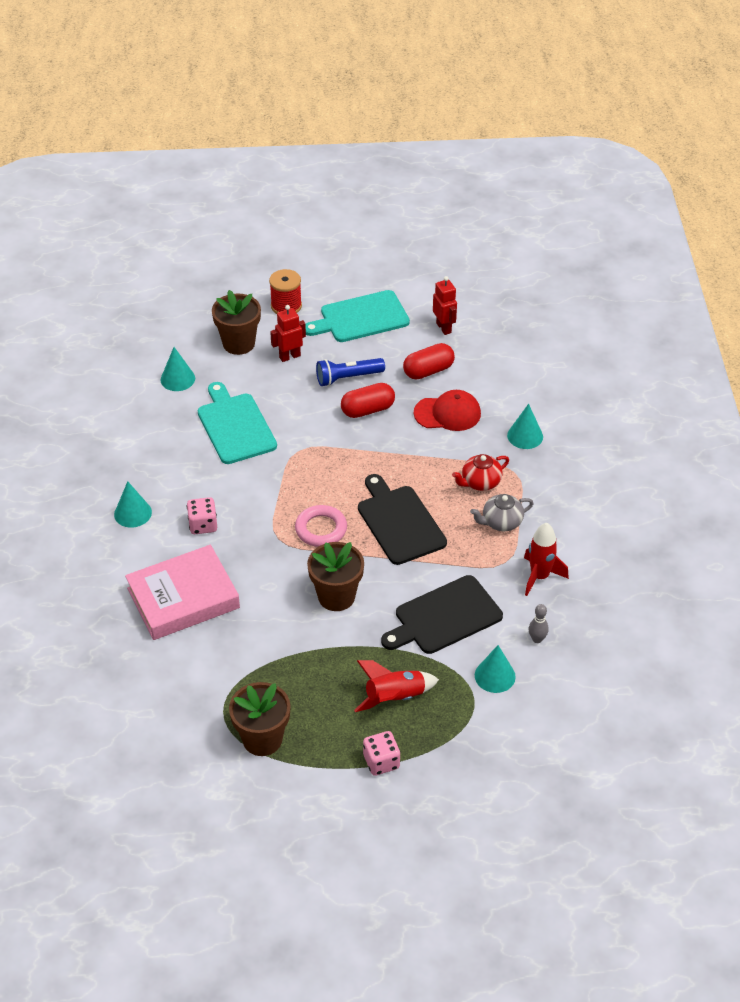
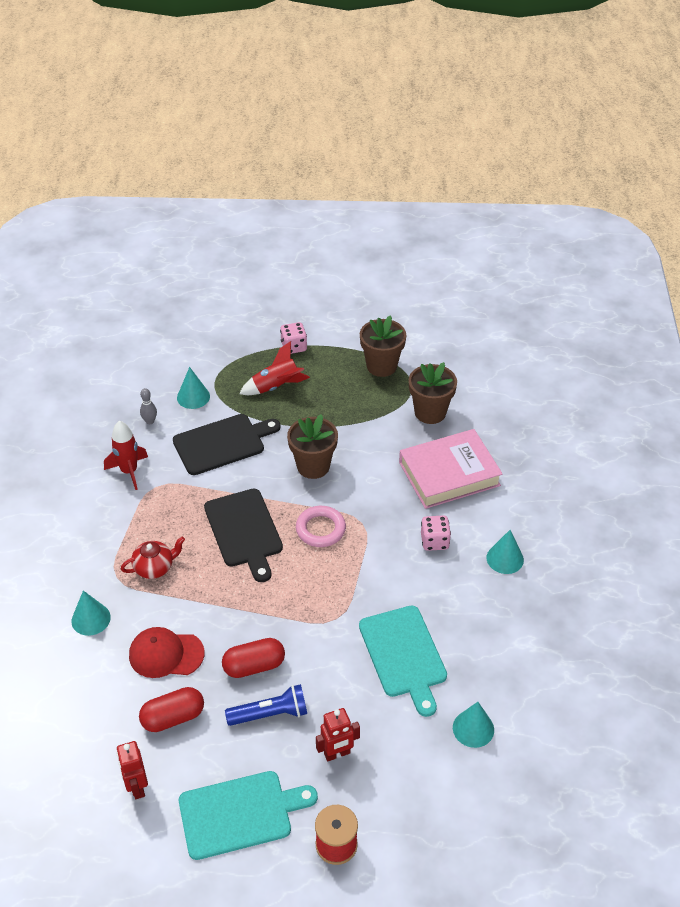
camera: 175 degrees left, 0 degrees up
brown flower pot [212,290,261,355] -> brown flower pot moved to [409,362,457,424]
grey teapot [470,494,534,531] -> none

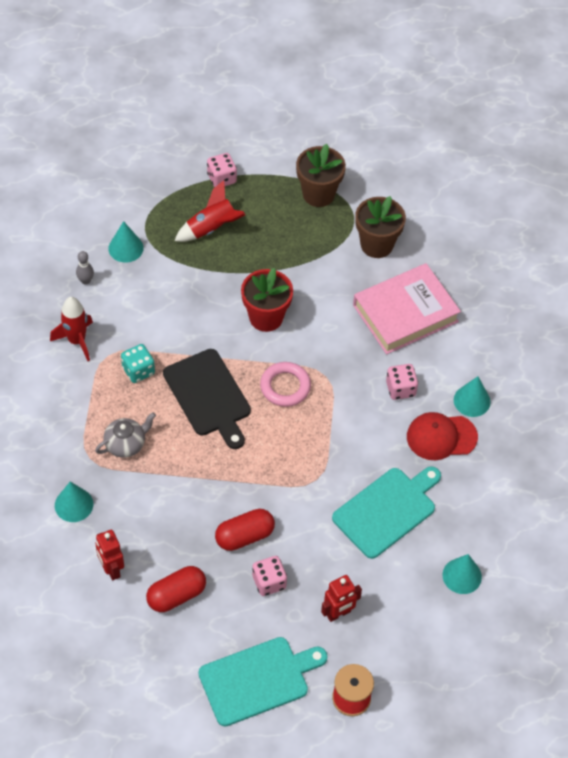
camera: 10 degrees left, 10 degrees up
red robot [117,741,148,799] -> red robot moved to [95,530,124,581]
red teapot [121,537,185,579] -> grey teapot [95,412,156,458]
red cap [129,627,205,678] -> red cap moved to [407,412,478,460]
black cutting board [173,414,281,475] -> none
blue flashlight [225,684,307,726] -> pink dice [252,556,287,596]
brown flower pot [287,414,338,479] -> red flower pot [241,268,293,332]
turquoise cutting board [359,606,447,717] -> turquoise cutting board turned 105 degrees counterclockwise [332,466,441,559]
none -> turquoise dice [121,344,155,383]

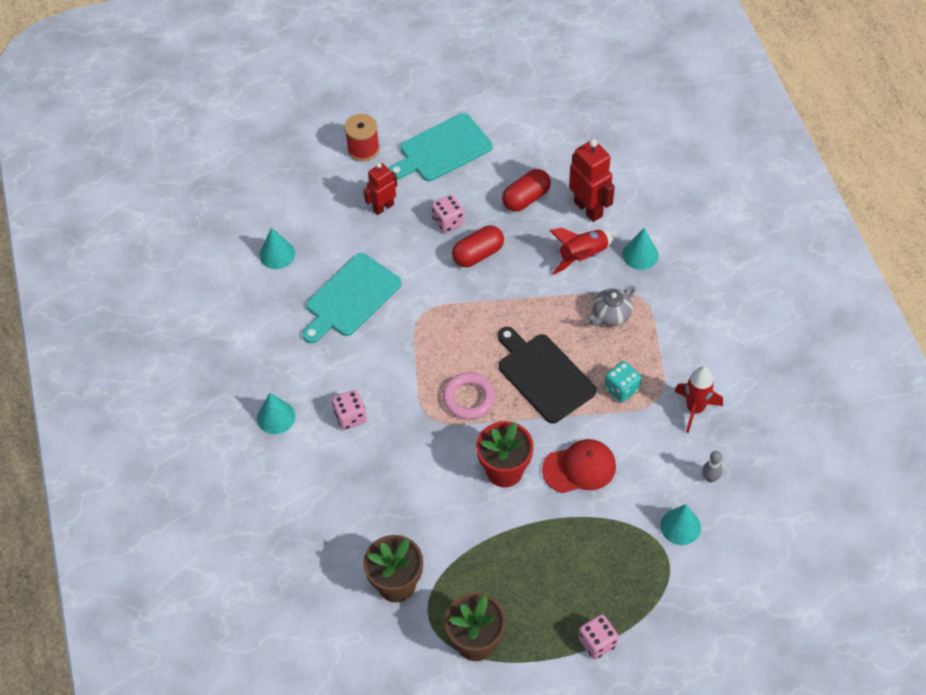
camera: 175 degrees right, 0 degrees up
red robot [95,530,124,581] -> red robot [569,139,615,222], size x1.52
red rocket [174,180,245,242] -> red rocket moved to [549,228,616,275]
pink book [353,263,461,354] -> none
red cap [407,412,478,460] -> red cap moved to [542,439,616,493]

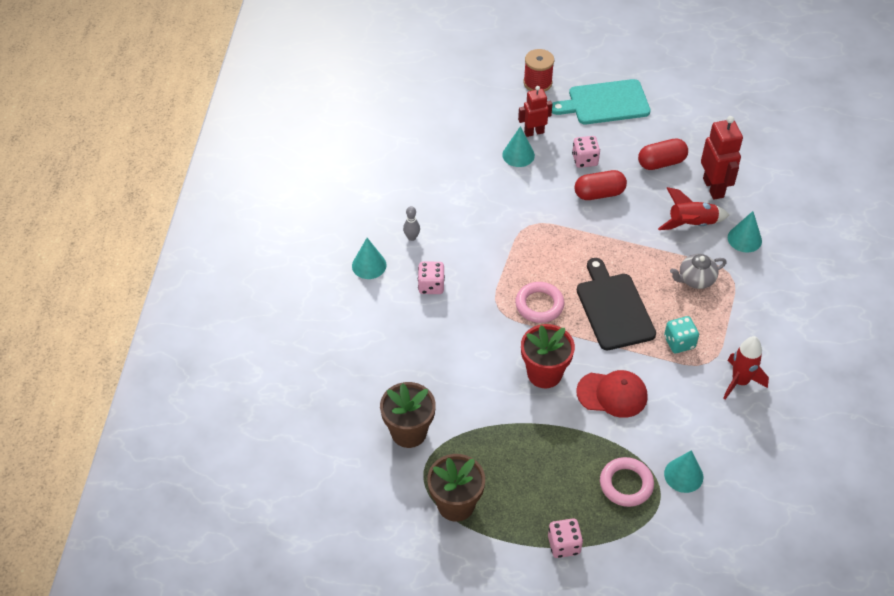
camera: 20 degrees right, 5 degrees down
turquoise cone [259,227,295,269] -> turquoise cone moved to [502,126,535,167]
turquoise cutting board [302,253,402,343] -> none
grey bowling pin [702,451,722,483] -> grey bowling pin moved to [403,206,420,241]
none -> pink ring [600,457,654,507]

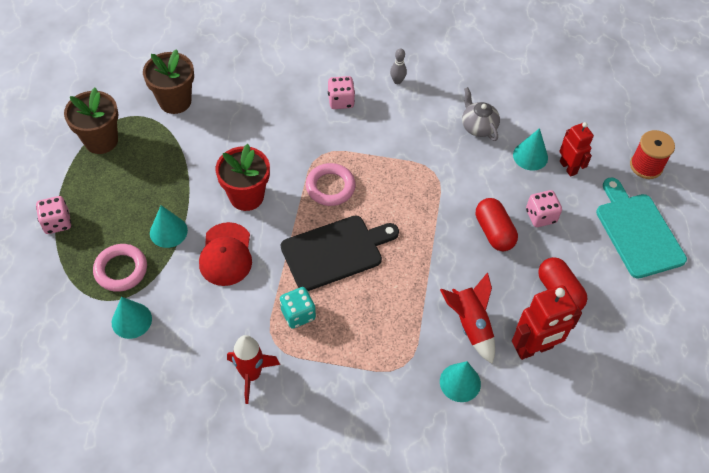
camera: 80 degrees right, 5 degrees up
turquoise cone [352,238,387,279] -> turquoise cone moved to [150,205,188,248]
grey teapot [670,254,727,289] -> grey teapot moved to [462,87,500,141]

